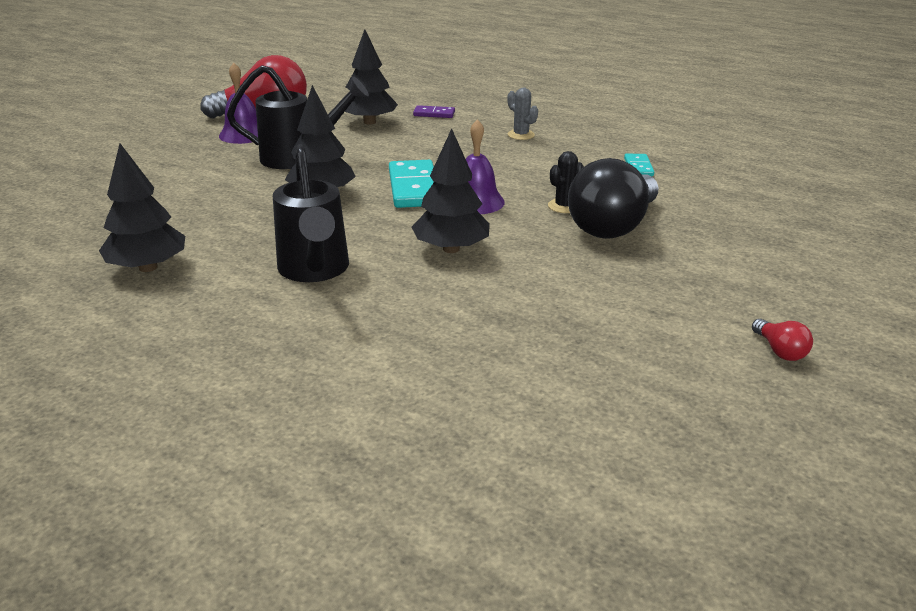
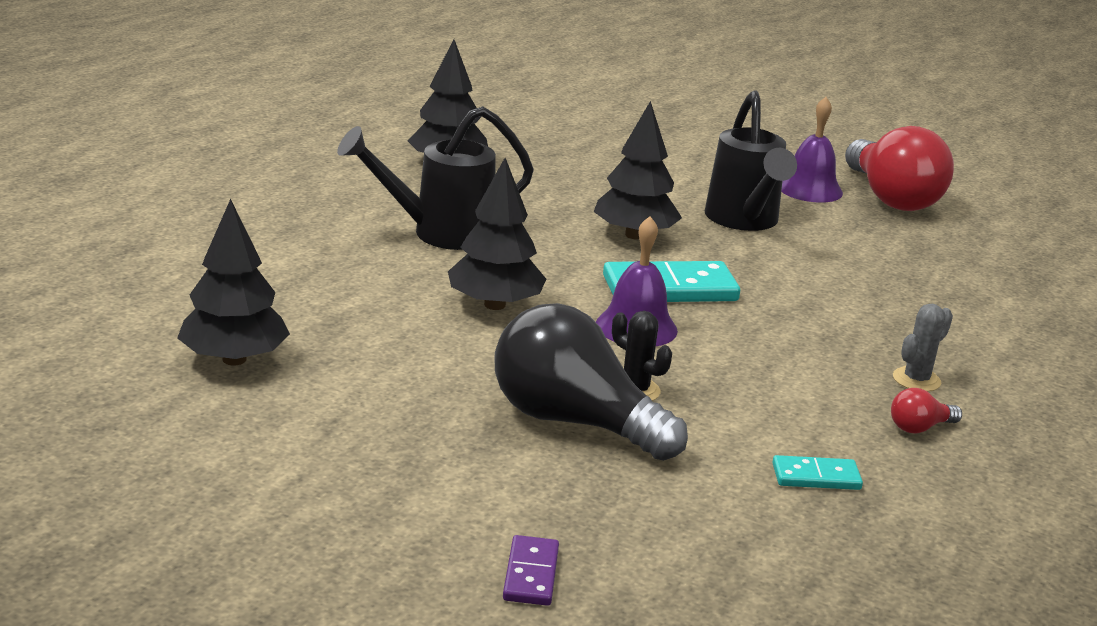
camera: 85 degrees right, 5 degrees down
black tree [345,29,398,125] -> black tree moved to [177,199,290,365]
purple domino [413,105,455,118] -> purple domino moved to [503,535,559,606]
red light bulb [752,319,813,361] -> red light bulb moved to [891,388,962,433]

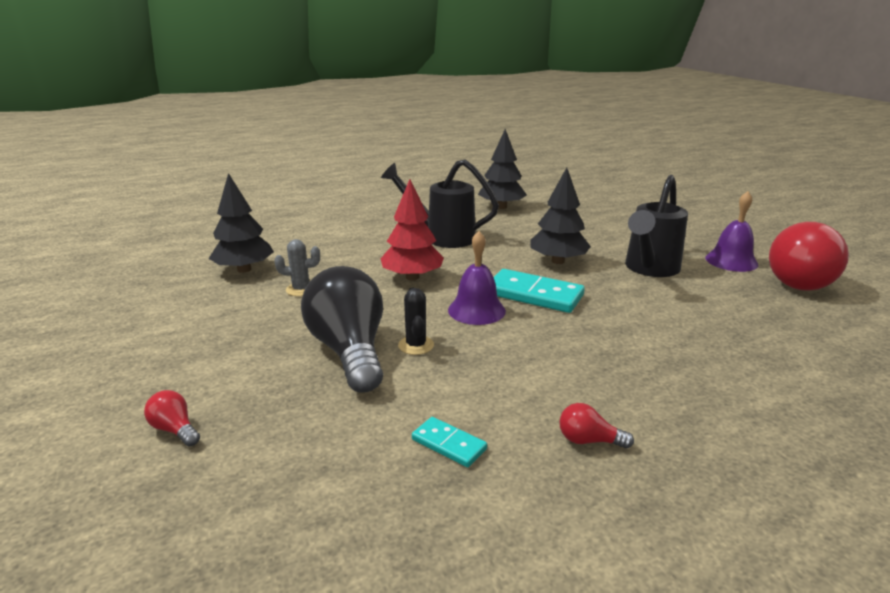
camera: 40 degrees right, 0 degrees up
black tree [448,158,546,310] -> red tree [380,179,444,280]
purple domino [503,535,559,606] -> red light bulb [144,390,200,446]
grey cactus [893,304,953,392] -> grey cactus moved to [274,239,320,296]

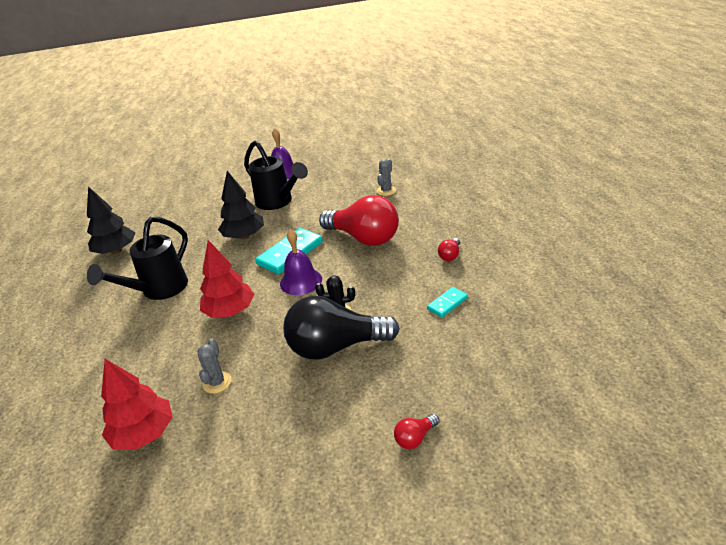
camera: 75 degrees left, 10 degrees up
black tree [209,173,274,273] -> red tree [101,359,173,450]
red light bulb [769,222,849,291] -> red light bulb moved to [319,195,399,246]
none -> grey cactus [377,159,396,196]

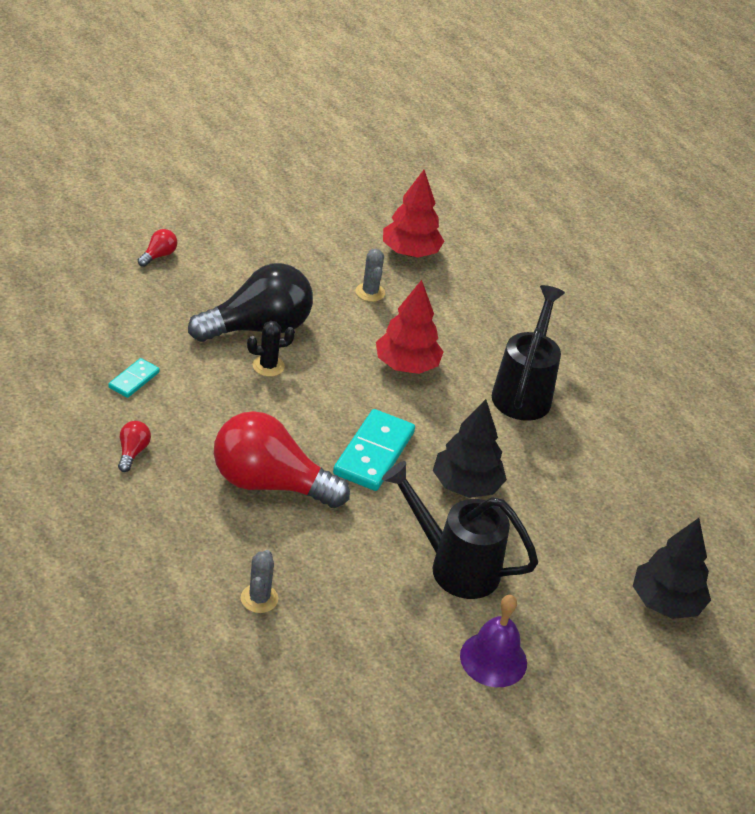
camera: 155 degrees right, 5 degrees up
black tree [87,187,136,254] -> black tree moved to [633,518,711,619]
purple bell [280,229,322,295] -> none

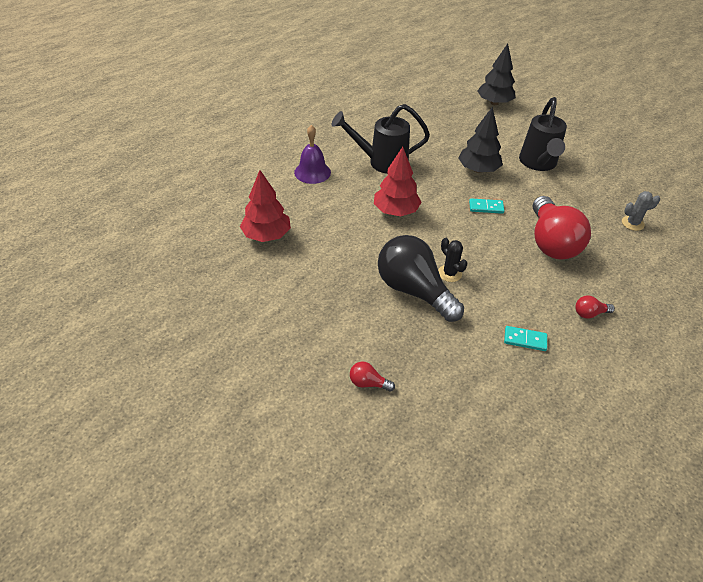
camera: 105 degrees left, 5 degrees up
turquoise domino [333,409,415,491] -> turquoise domino [469,198,504,214], size x0.53
grey cactus [356,249,385,302] -> none
purple bell [460,595,527,687] -> purple bell moved to [294,125,331,184]

